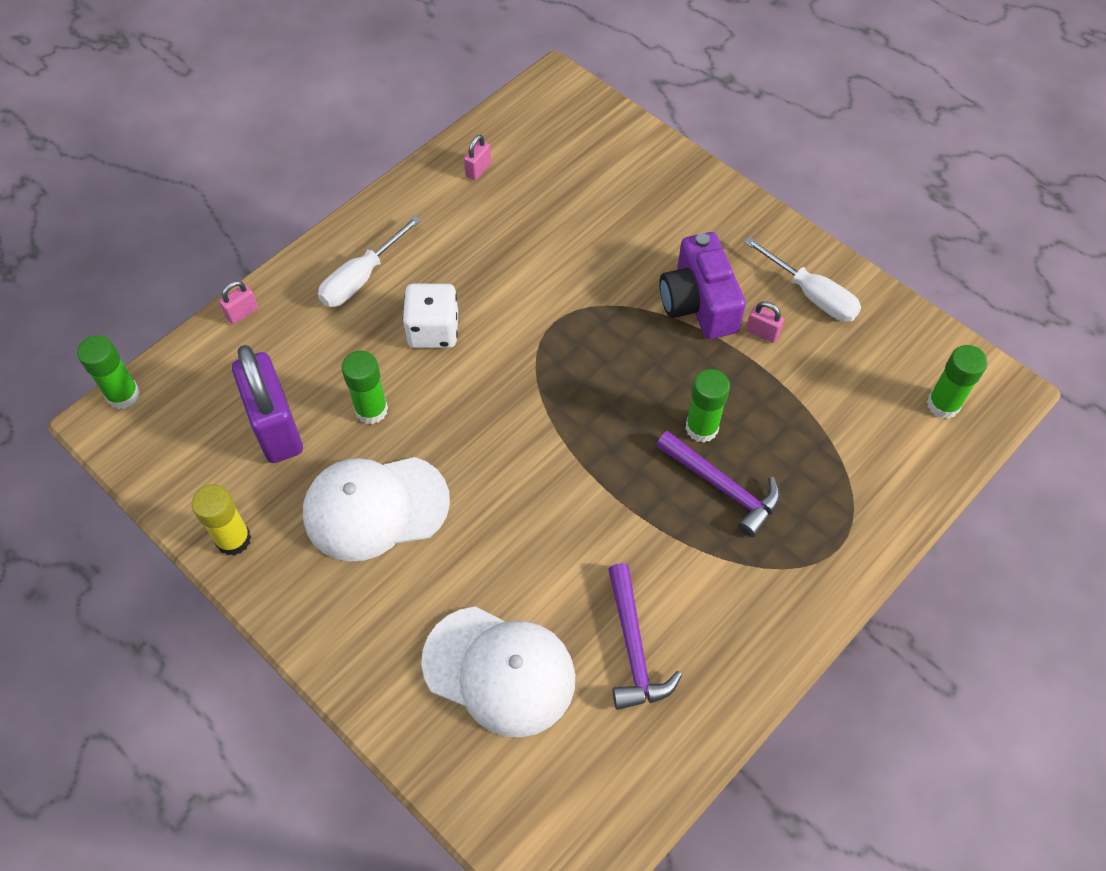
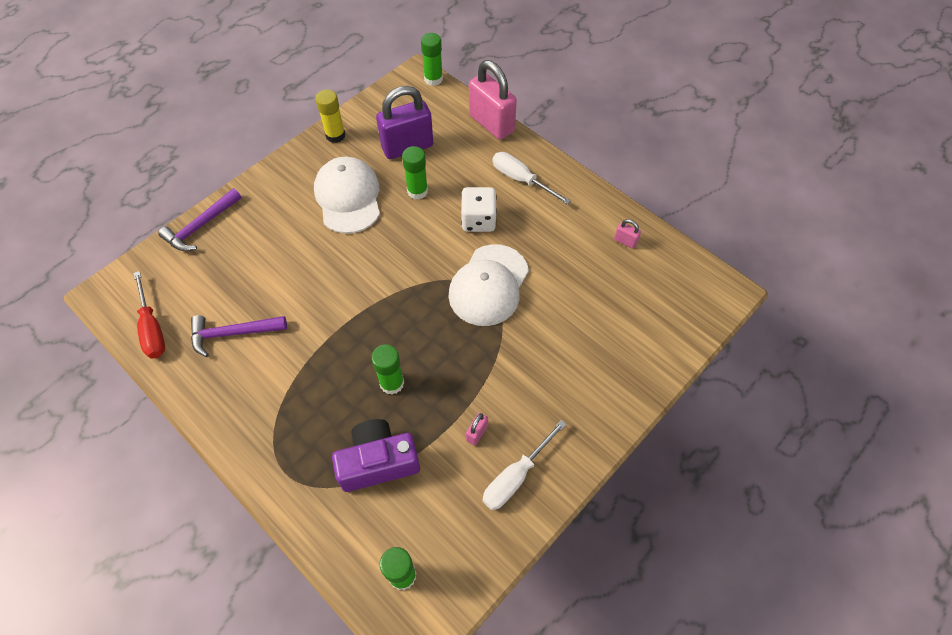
camera: 90 degrees right, 0 degrees up
pink padlock [219,281,258,324] -> pink padlock [469,60,517,140], size x2.43
white cap [421,607,575,737] -> white cap moved to [448,244,529,326]
purple hammer [656,431,780,537] -> purple hammer moved to [158,188,242,251]
purple camera [659,232,746,339] -> purple camera moved to [332,419,420,492]
none -> red screwdriver [133,271,165,359]

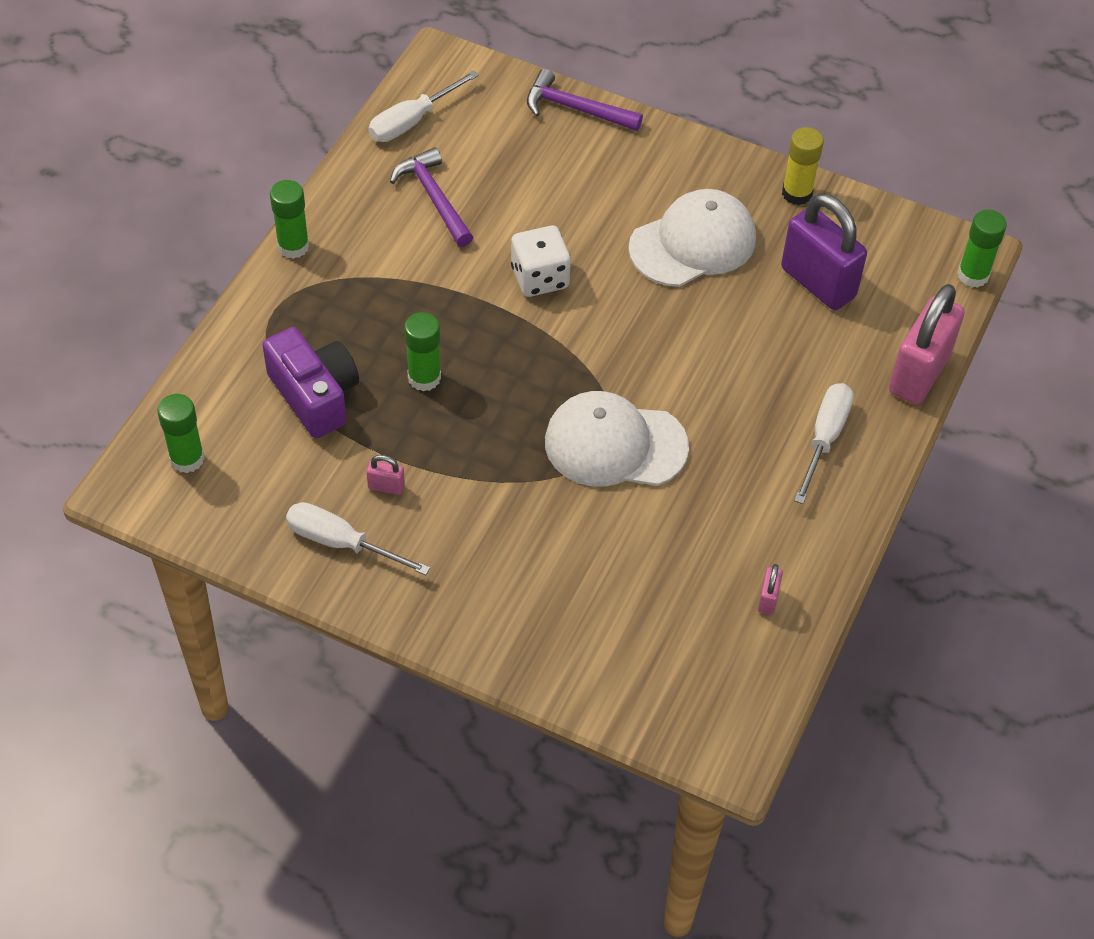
camera: 70 degrees right, 5 degrees down
red screwdriver [133,271,165,359] -> white screwdriver [369,70,479,142]
green glue stick [402,146,428,200] -> green glue stick moved to [270,180,309,259]
white dice [461,187,497,232] -> white dice moved to [511,225,571,297]

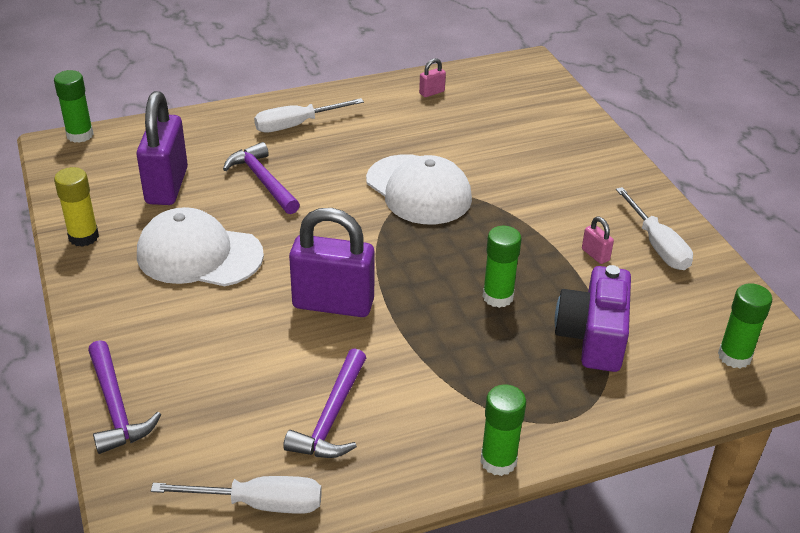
camera: 135 degrees left, 15 degrees down
white dice [511,225,571,297] -> purple padlock [289,208,375,317]
pink padlock [889,284,965,404] -> none
none -> purple hammer [223,142,300,214]

